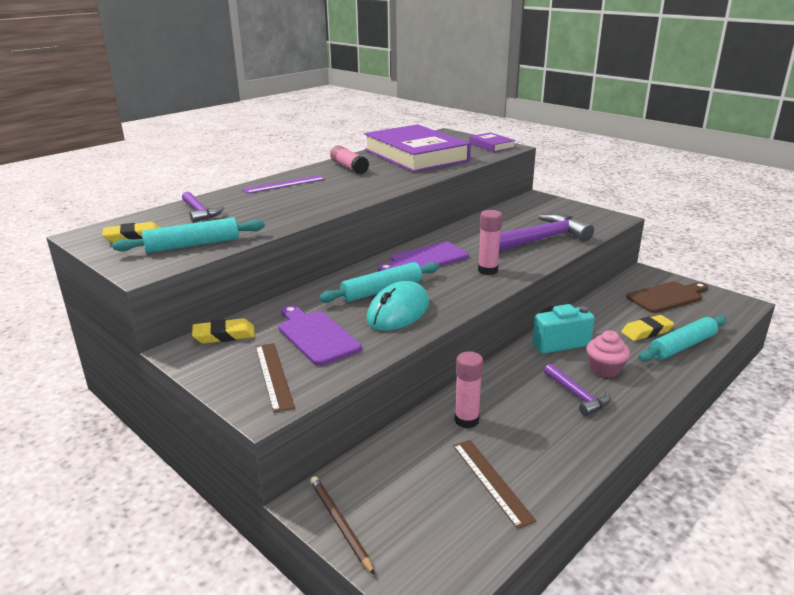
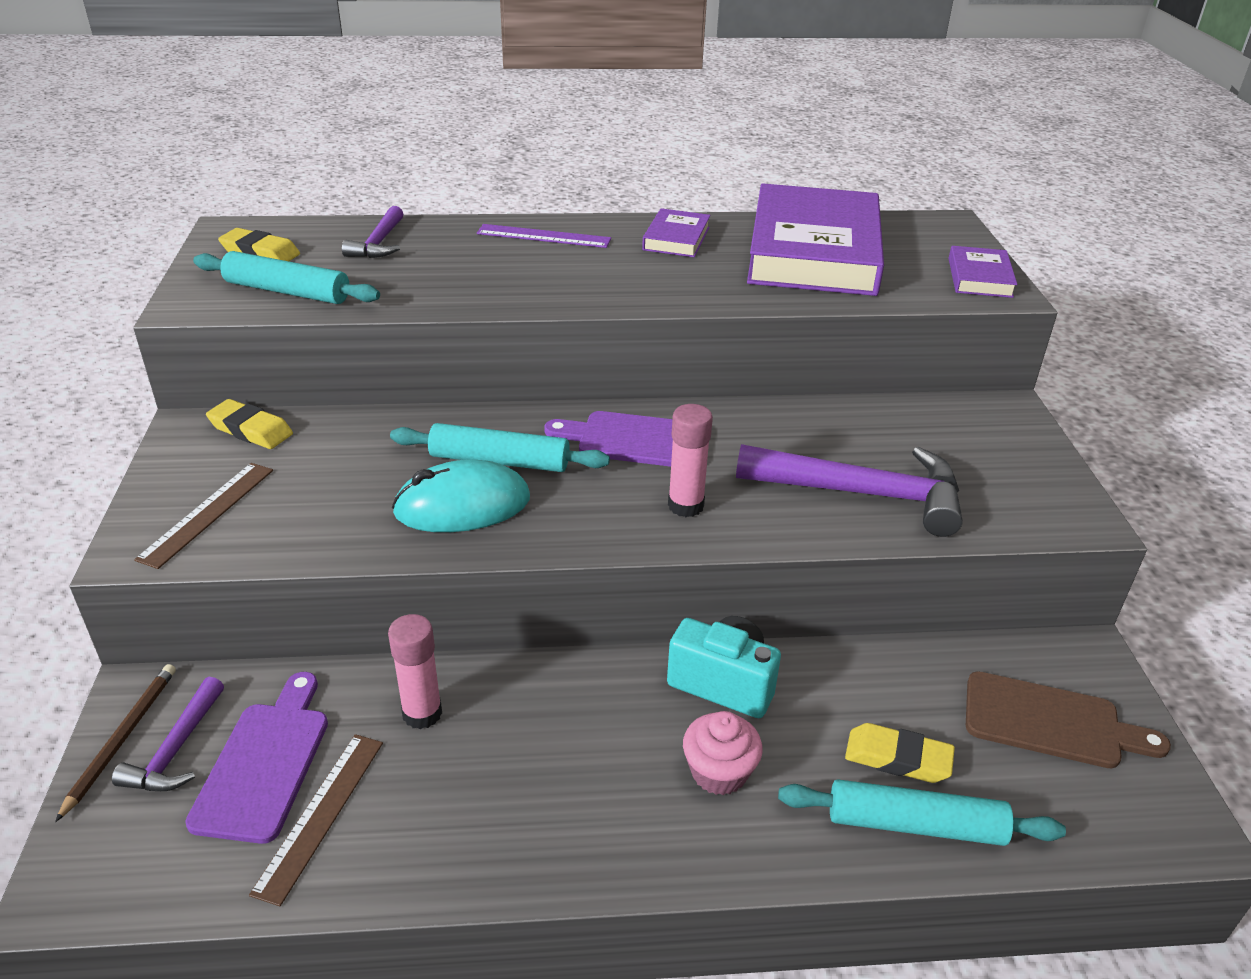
camera: 40 degrees right, 10 degrees up
purple cutting board [278,305,362,366] -> purple cutting board moved to [185,672,328,844]
pink glue stick [330,145,369,174] -> purple book [642,208,711,257]
purple hammer [544,364,611,416] -> purple hammer moved to [112,677,224,791]

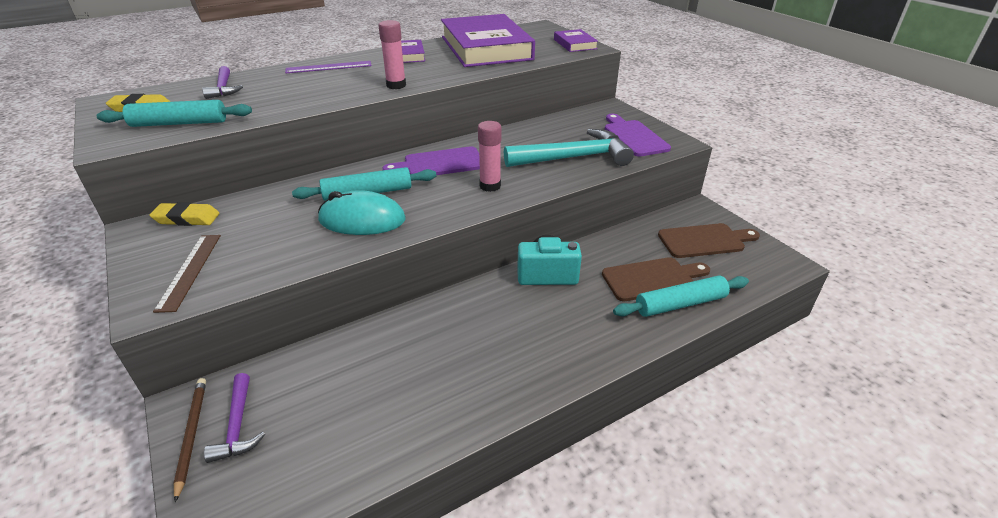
camera: 25 degrees left, 0 degrees up
purple cutting board [185,672,328,844] -> purple cutting board moved to [605,114,671,157]
brown ruler [249,734,383,906] -> none
pink glue stick [388,614,442,729] -> pink glue stick moved to [378,20,406,89]
turquoise mouse [392,460,530,532] -> turquoise mouse turned 45 degrees clockwise [318,190,405,235]
pink cupcake [683,711,763,795] -> none
purple hammer [736,444,963,537] -> turquoise hammer [504,129,634,167]
yellow eraser [845,723,955,783] -> brown cutting board [602,257,710,301]

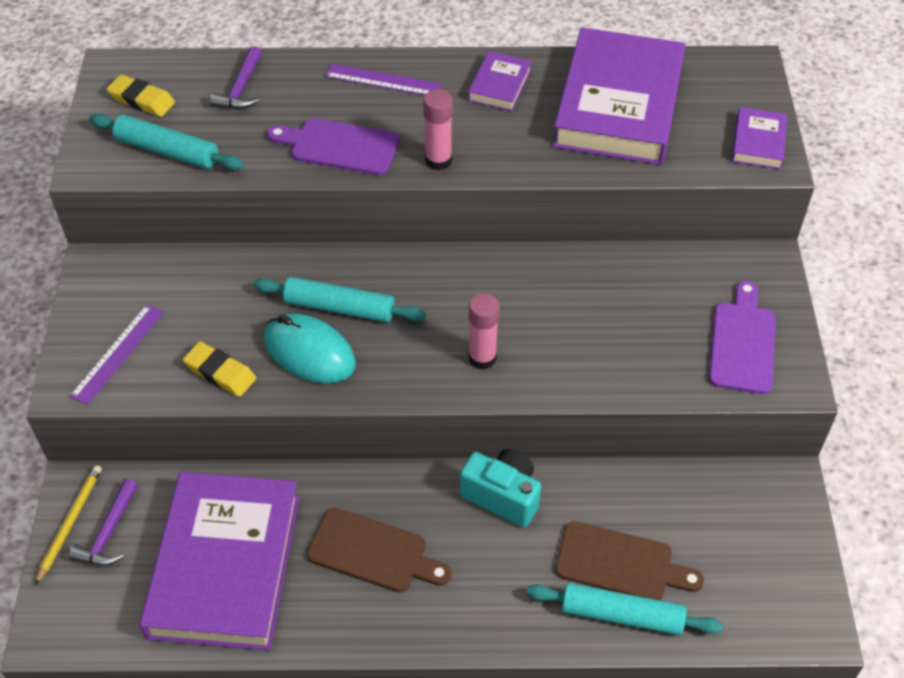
camera: 30 degrees right, 15 degrees up
yellow eraser [149,202,219,226] -> yellow eraser moved to [183,341,256,397]
brown ruler [153,235,221,313] -> purple ruler [70,304,164,405]
brown pencil [173,378,206,502] -> yellow pencil [35,465,102,585]
purple cutting board [382,146,480,175] -> purple cutting board moved to [267,118,400,175]
turquoise hammer [504,129,634,167] -> none
brown cutting board [658,223,760,258] -> brown cutting board moved to [307,508,451,592]
none -> purple book [140,472,300,651]

